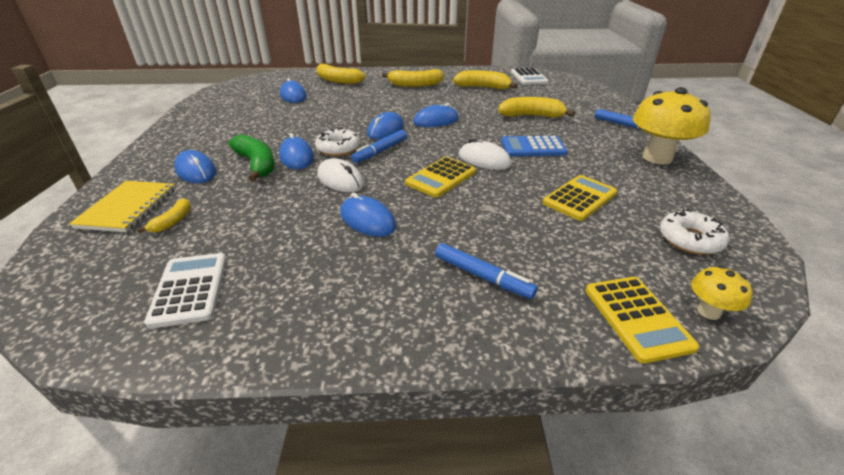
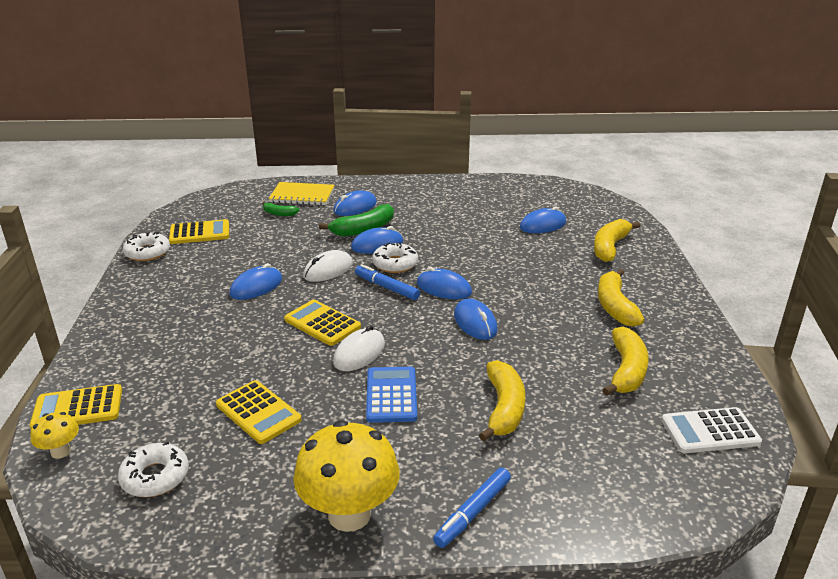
camera: 90 degrees right, 5 degrees down
yellow banana [137,198,191,233] -> green banana [262,202,300,216]
white calculator [144,253,227,329] -> yellow calculator [169,219,229,244]
blue marker [435,243,538,299] -> none
none -> white donut [123,232,170,261]

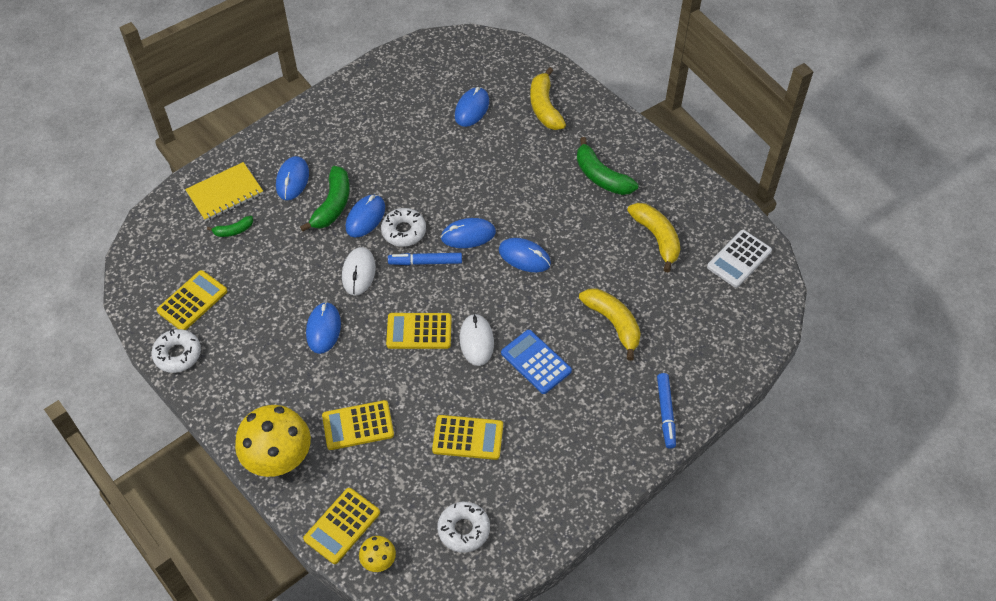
camera: 40 degrees left, 25 degrees up
yellow mushroom [293,420,400,532] -> yellow mushroom moved to [235,405,311,477]
yellow banana [598,269,644,327] -> green banana [577,137,638,195]
none -> yellow calculator [322,400,394,450]

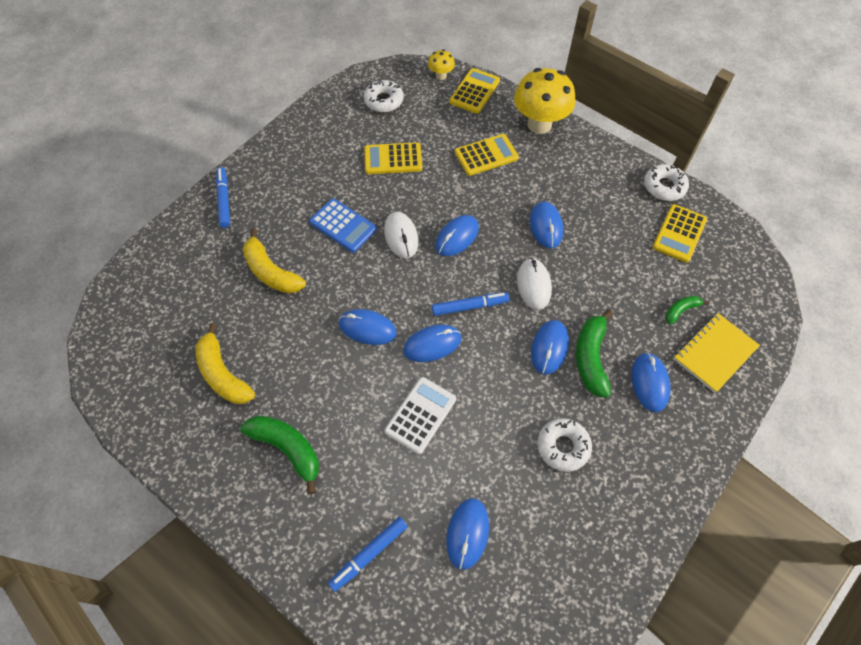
camera: 170 degrees right, 5 degrees up
white donut [381,208,426,247] -> white donut moved to [537,418,592,472]
yellow calculator [386,313,452,349] -> blue mouse [435,215,479,256]
yellow banana [530,67,566,130] -> blue marker [328,517,408,592]
white calculator [707,230,772,288] -> white calculator moved to [385,377,456,454]

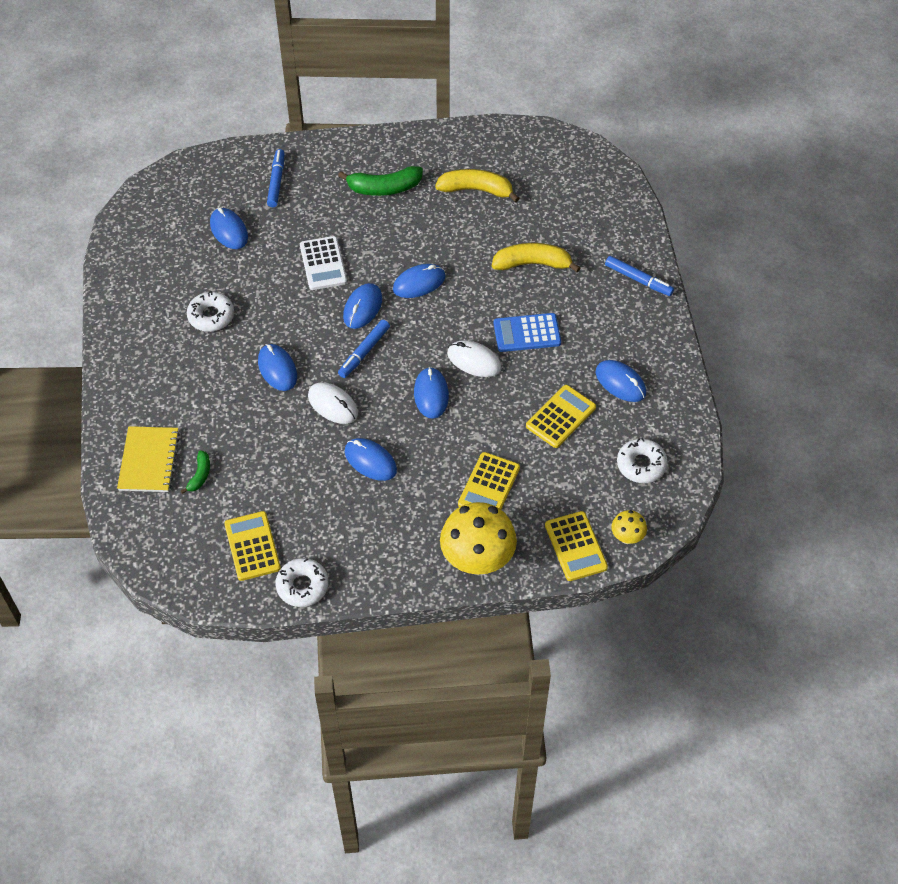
camera: 135 degrees right, 5 degrees down
green banana [576,309,613,398] -> none
blue mouse [631,353,671,412] -> blue mouse moved to [596,360,646,402]

